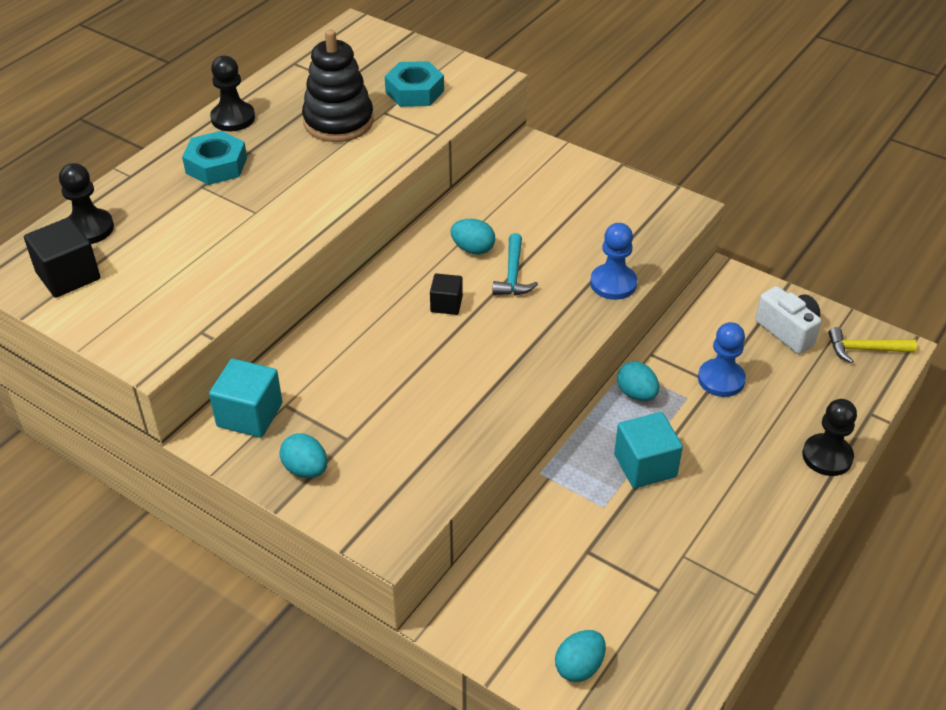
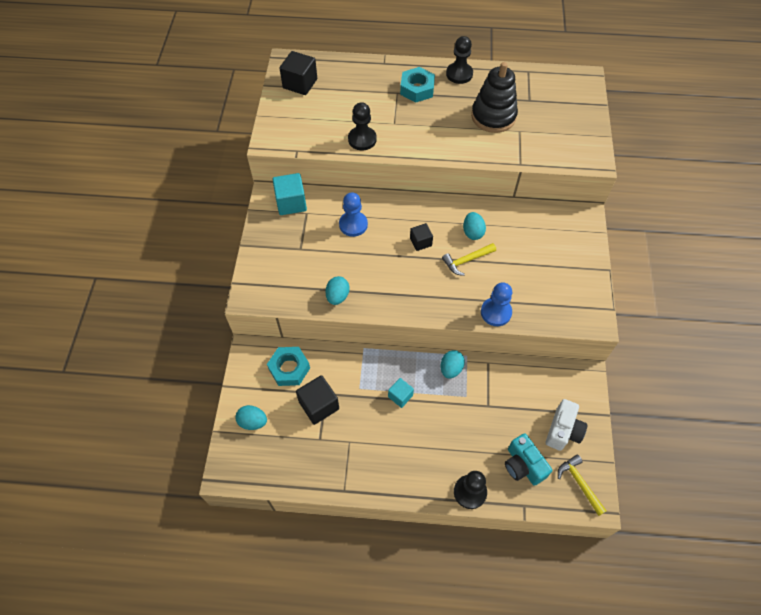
camera: 60 degrees right, 15 degrees up
black pawn [59,163,114,244] -> black pawn moved to [348,102,377,150]
turquoise egg [279,433,327,478] -> turquoise egg moved to [325,276,349,305]
turquoise nut [385,61,444,107] -> turquoise nut moved to [267,347,310,386]
turquoise hammer [493,233,538,295] -> yellow hammer [442,243,496,276]
turquoise cube [614,412,683,488] -> turquoise cube [388,378,414,408], size x0.61
blue pawn [698,322,746,397] -> blue pawn moved to [339,192,368,237]
none -> black cube [296,375,339,425]
none -> turquoise camera [505,433,552,486]

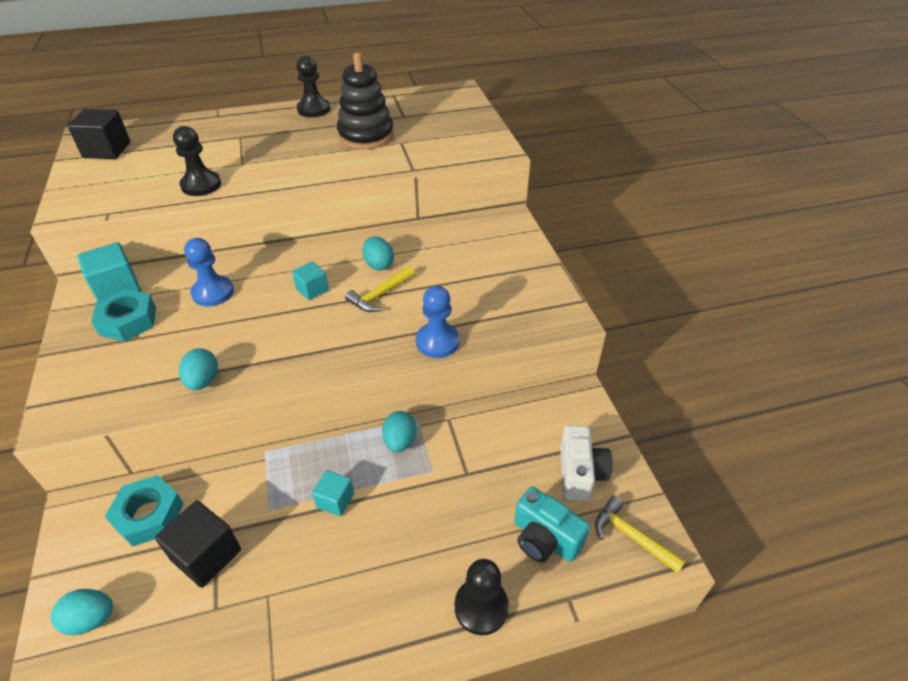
camera: 20 degrees left, 15 degrees down
turquoise nut [400,67,435,103] -> turquoise nut moved to [91,289,156,342]
black cube [410,223,433,251] -> turquoise cube [292,261,329,300]

